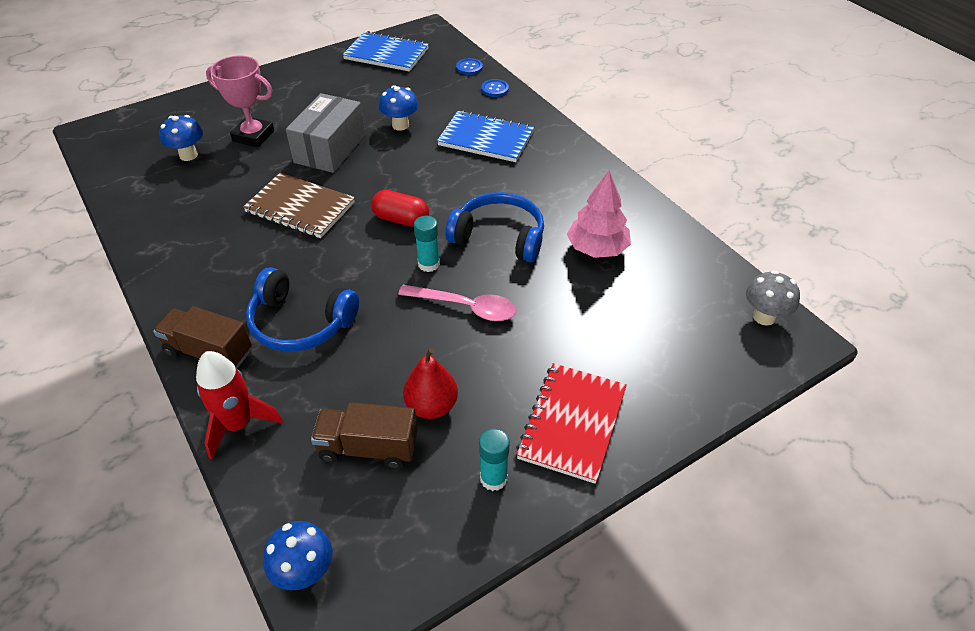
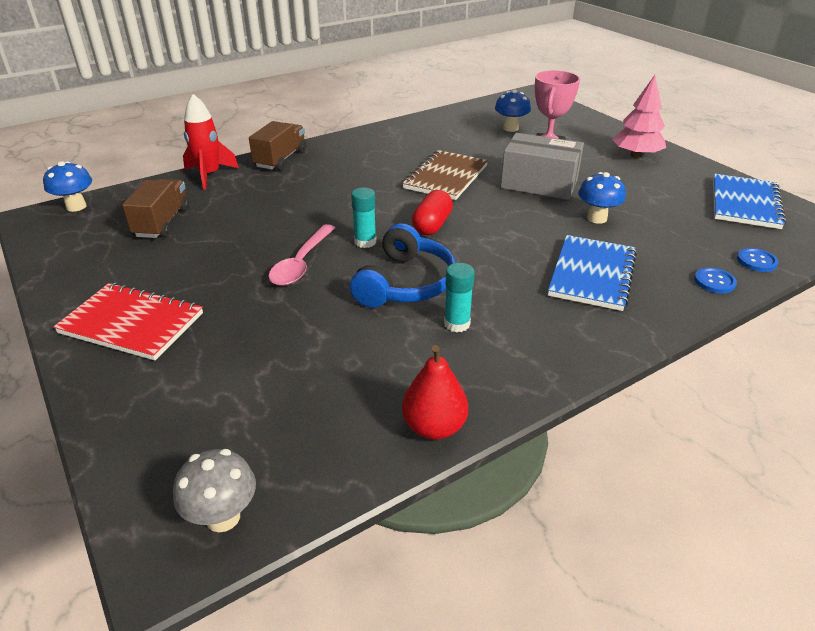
camera: 90 degrees right, 10 degrees down
blue headphones [246,267,359,352] -> none
red pear [403,348,458,419] -> red pear moved to [402,345,468,440]
turquoise glue stick [479,429,510,491] -> turquoise glue stick moved to [444,263,475,332]
pink tree [567,171,631,258] -> pink tree moved to [612,75,666,158]

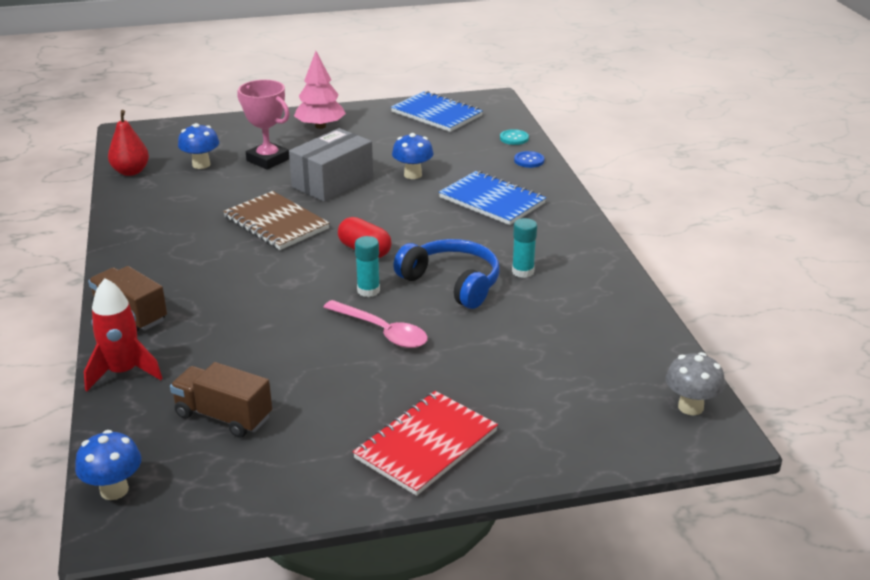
camera: 70 degrees left, 5 degrees down
red pear [402,345,468,440] -> red pear moved to [108,110,149,176]
blue button [737,248,778,272] -> turquoise button [500,129,529,145]

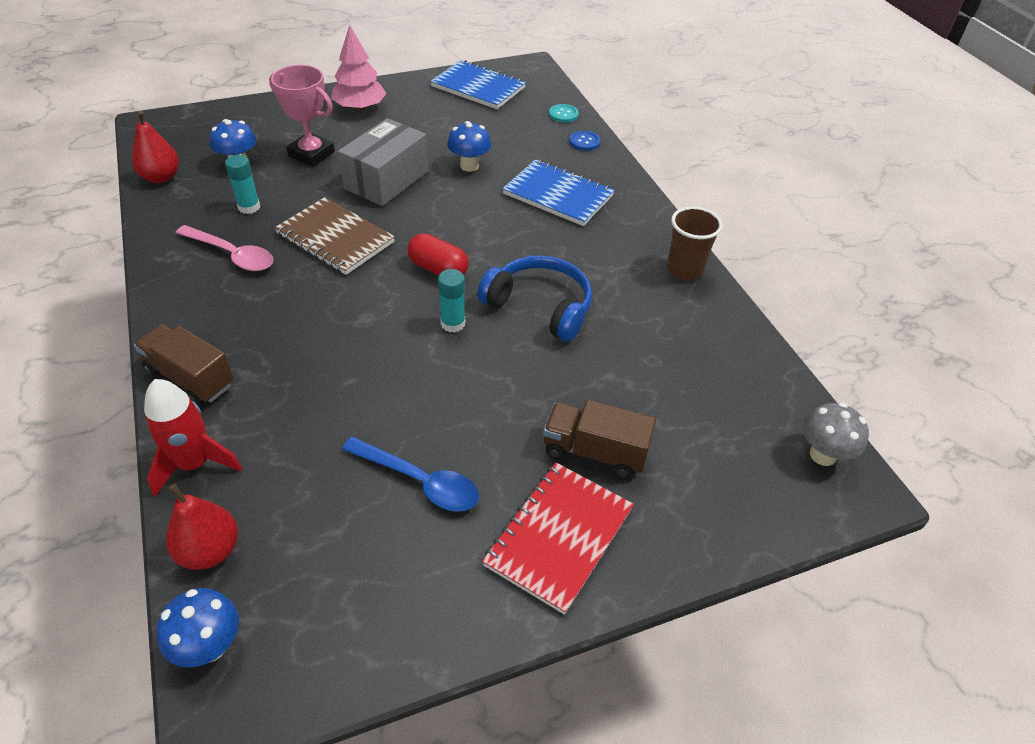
camera: 10 degrees left, 15 degrees up
brown truck [170,362,272,438] -> brown truck moved to [543,400,656,478]
pink spoon [323,300,428,348] -> pink spoon moved to [176,225,274,271]
turquoise glue stick [512,218,537,278] -> turquoise glue stick moved to [225,155,260,214]
none -> red pear [166,484,238,570]
none -> blue spoon [342,437,479,512]
none -> brown cup [667,206,723,281]

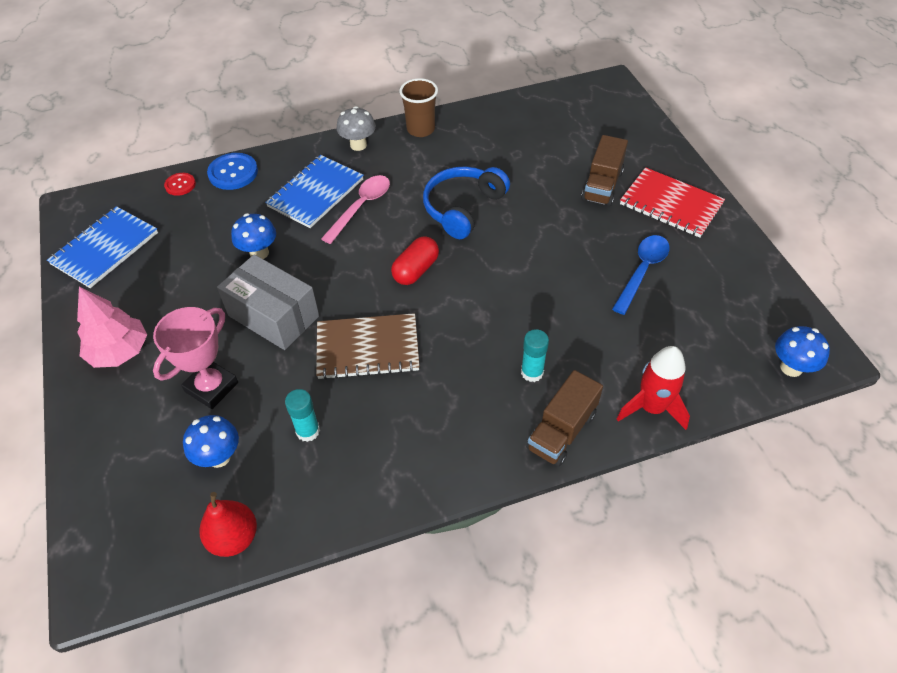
camera: 85 degrees left, 5 degrees up
red pear [166,484,238,570] -> none
pink spoon [176,225,274,271] -> pink spoon moved to [321,175,390,244]
brown notebook [275,197,395,275] -> brown notebook turned 45 degrees clockwise [316,313,420,380]
turquoise glue stick [438,269,465,333] -> turquoise glue stick moved to [521,329,549,382]
turquoise button [549,104,579,123] -> red button [164,173,196,196]
blue button [569,131,600,151] -> blue button [207,153,258,190], size x1.65
grey mushroom [803,402,869,466] -> grey mushroom moved to [337,106,376,151]

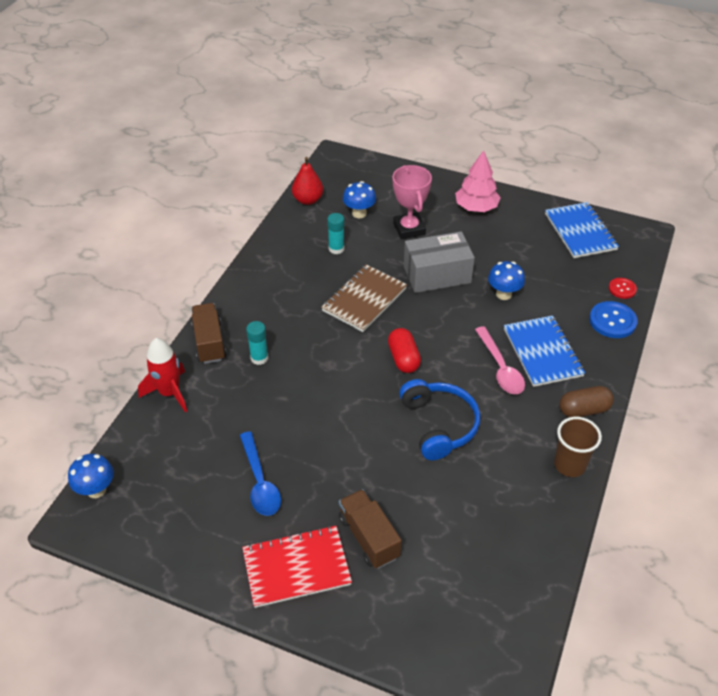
camera: 130 degrees right, 5 degrees down
grey mushroom [337,106,376,151] -> brown capsule [559,386,614,417]

